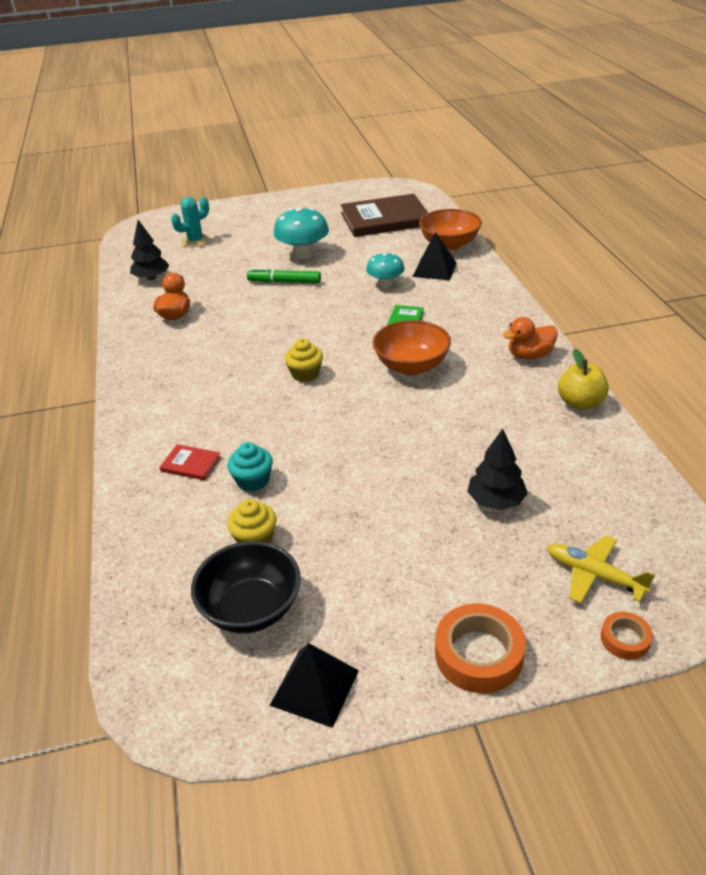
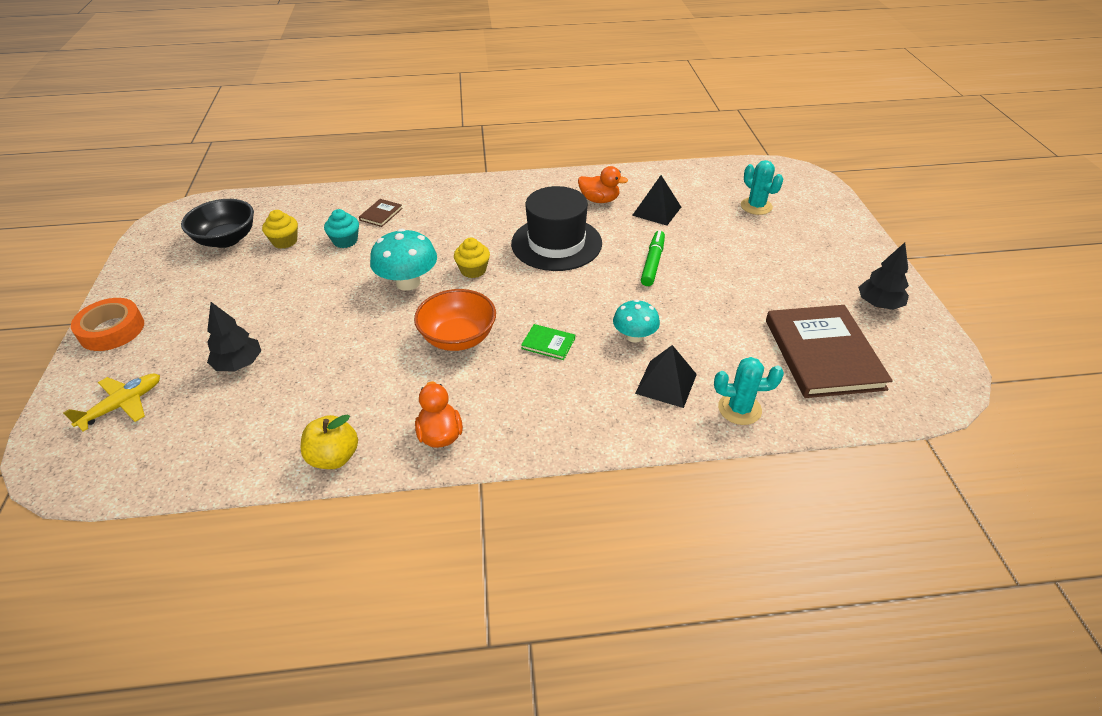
camera: 95 degrees right, 5 degrees up
black tree [130,220,170,280] -> black tree moved to [858,242,909,310]
red book [160,444,221,480] -> brown book [359,199,403,227]
black pyramid [269,643,359,728] -> black pyramid moved to [632,175,681,226]
turquoise mushroom [274,207,329,259] -> turquoise mushroom moved to [370,228,437,291]
orange bowl [419,209,482,250] -> turquoise cactus [714,357,784,425]
orange tape [601,612,653,660] -> none
none -> black hat [511,186,602,271]

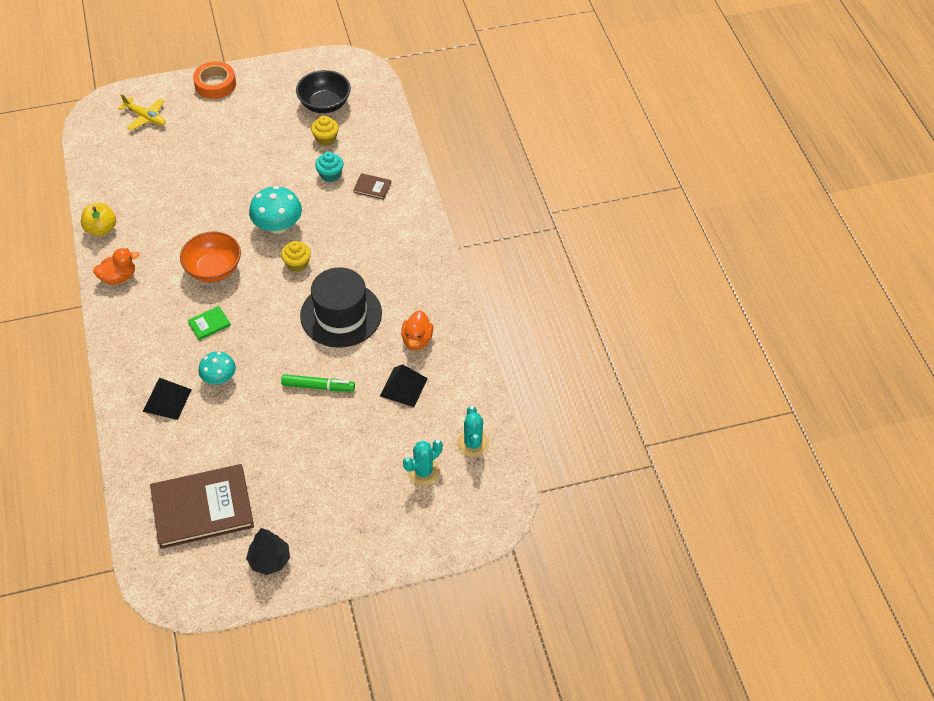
camera: 80 degrees right, 10 degrees up
black tree [207,302,261,371] -> none
green book [521,324,575,360] -> green book turned 45 degrees clockwise [188,306,231,340]
turquoise cactus [714,357,784,425] -> turquoise cactus moved to [457,406,489,457]

